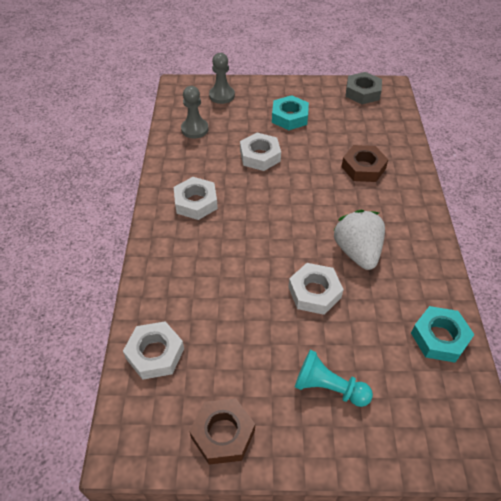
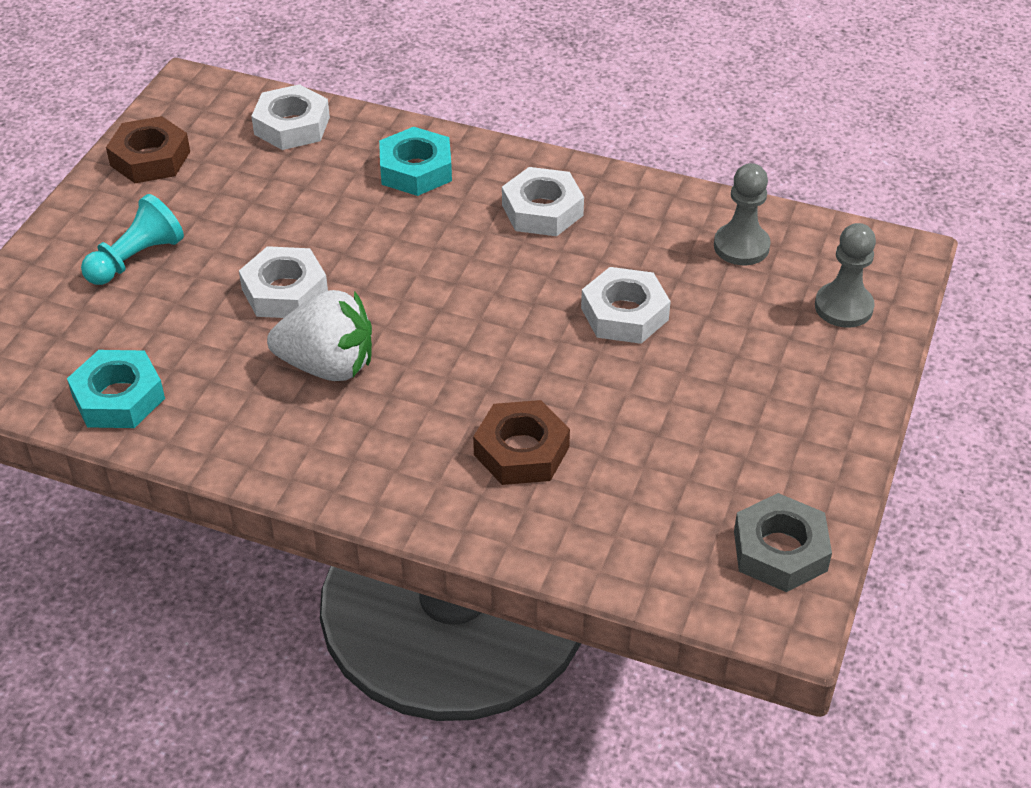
camera: 110 degrees right, 5 degrees down
turquoise nut [272,95,309,130] -> turquoise nut moved to [379,127,452,196]

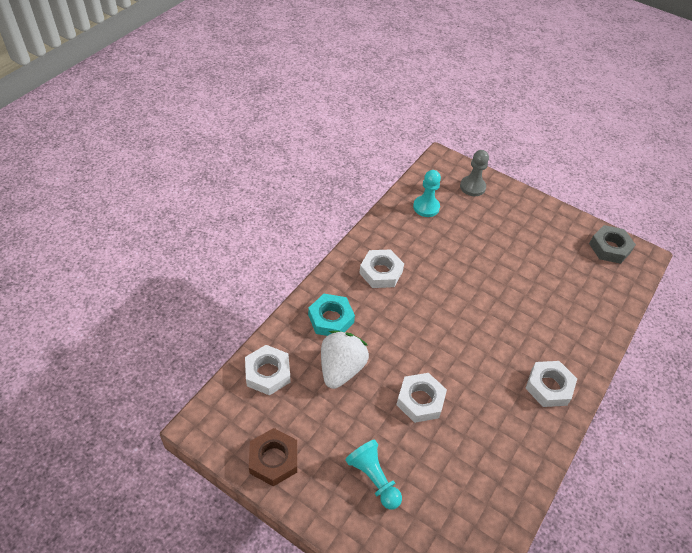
camera: 80 degrees left, 5 degrees up
turquoise nut [67,350,165,428] -> none
white strawberry [267,290,372,381] -> white strawberry moved to [321,331,369,389]
brown nut [473,400,570,485] -> none
white nut [581,267,671,344] -> white nut moved to [525,361,577,407]
grey pawn [714,163,771,265] -> turquoise pawn [413,170,441,217]

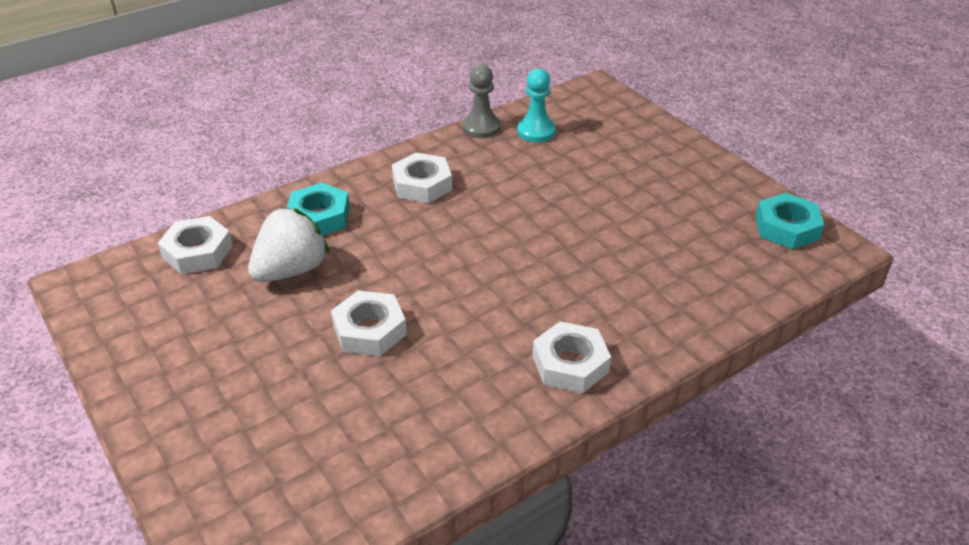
camera: 25 degrees right, 10 degrees down
brown nut [249,428,297,486] -> none
turquoise pawn [345,440,402,509] -> none
grey pawn [460,150,489,196] -> grey pawn moved to [463,65,501,138]
grey nut [589,225,636,264] -> turquoise nut [755,193,824,249]

